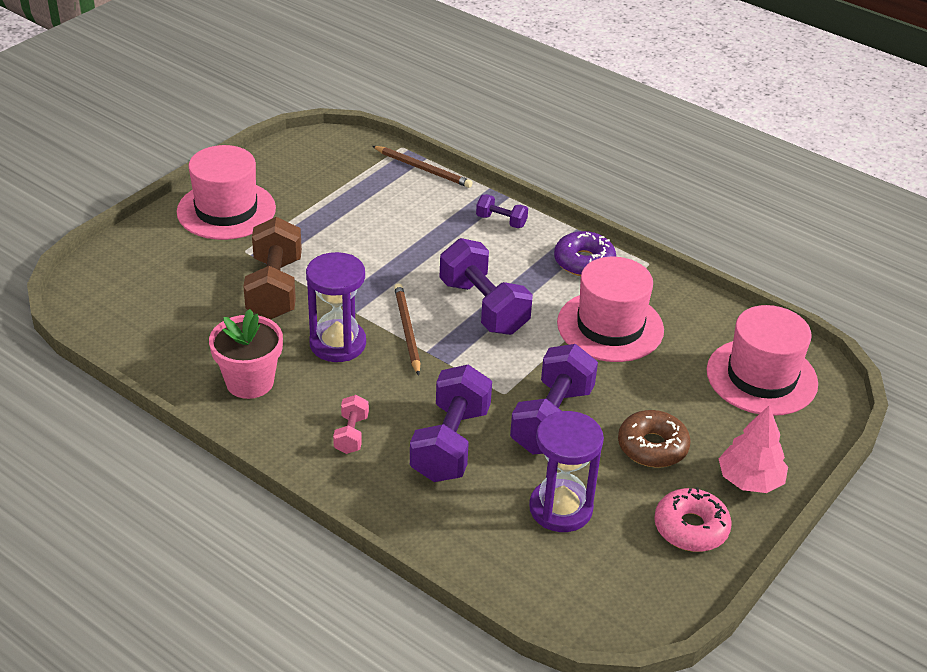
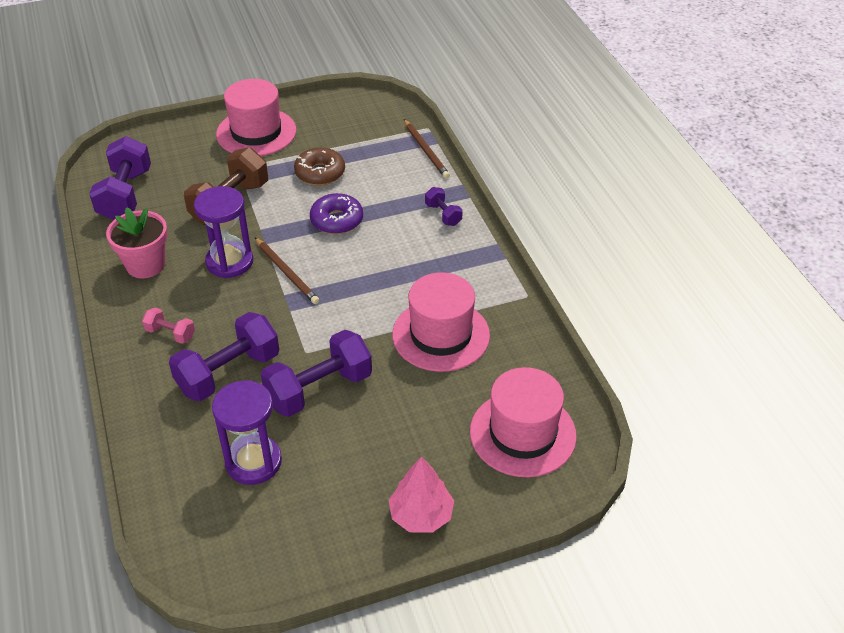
camera: 35 degrees right, 5 degrees up
pink dumbbell [333,395,369,454] -> pink dumbbell turned 75 degrees clockwise [142,307,195,344]
brown pencil [394,283,420,376] -> brown pencil turned 120 degrees clockwise [255,238,320,304]
purple dumbbell [440,238,533,335] -> purple dumbbell moved to [89,136,151,220]
purple donut [554,231,616,276] -> purple donut moved to [310,193,363,234]
brown donut [618,410,691,468] -> brown donut moved to [294,147,345,186]
pink donut [654,487,732,552] -> none

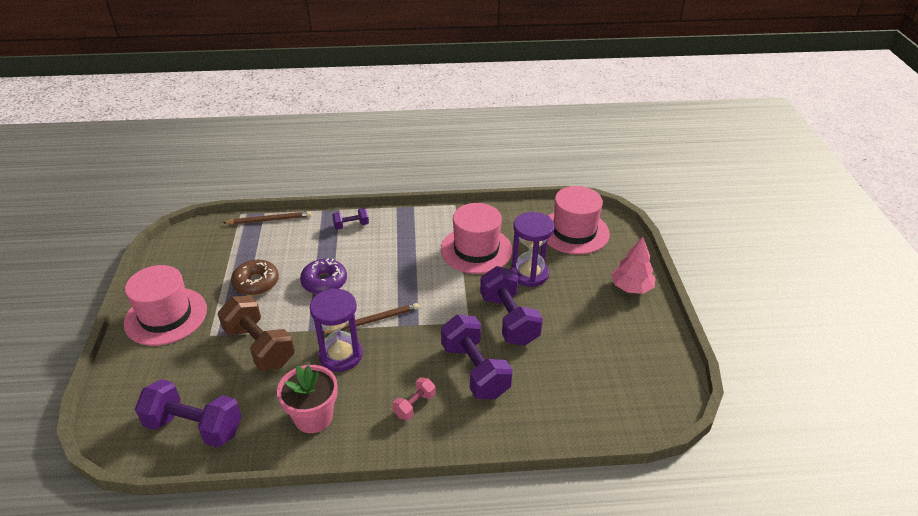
camera: 75 degrees left, 5 degrees down
purple hourglass [212,380,282,485] -> purple hourglass moved to [511,212,554,287]

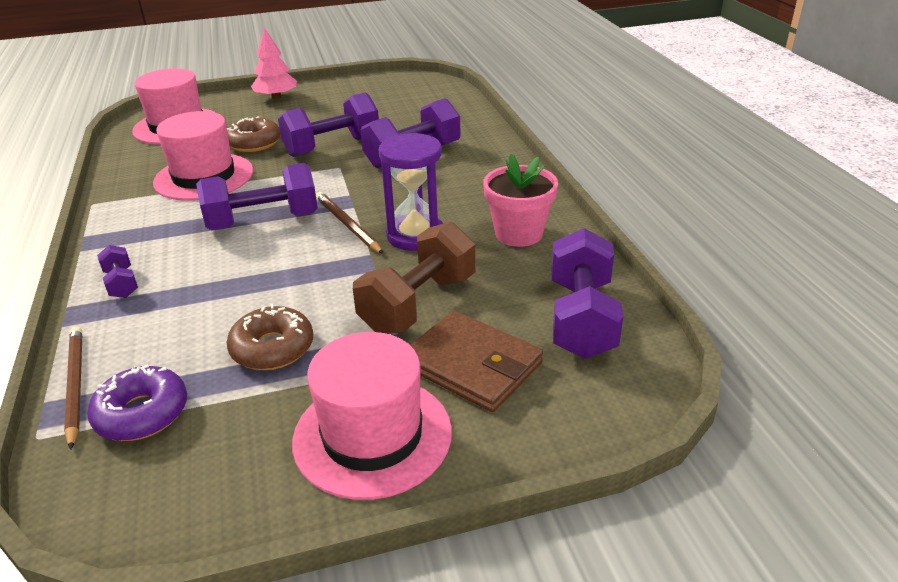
camera: 100 degrees left, 5 degrees down
purple donut [300,259,347,294] -> purple donut moved to [87,364,187,441]
pink dumbbell [393,377,436,420] -> none
purple hourglass [511,212,554,287] -> brown donut [227,116,281,152]
none -> purple dumbbell [196,163,318,230]
none -> brown wallet [410,310,543,412]

